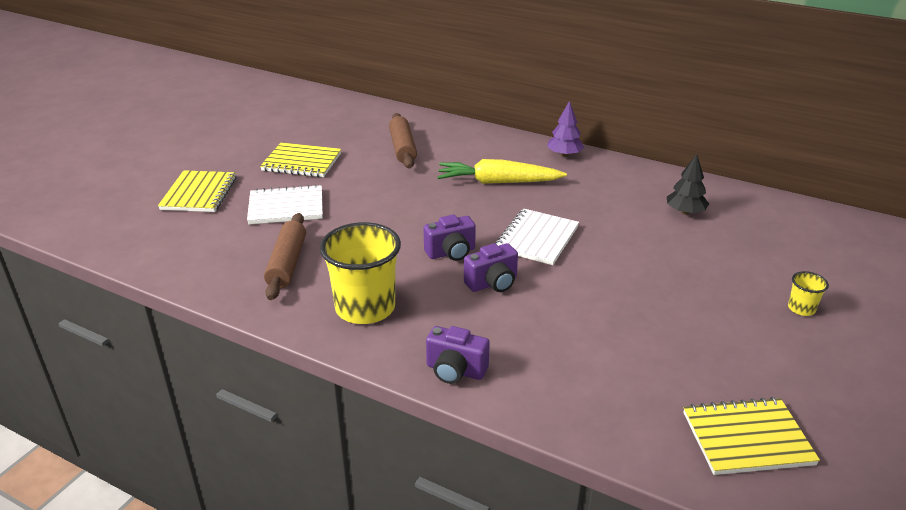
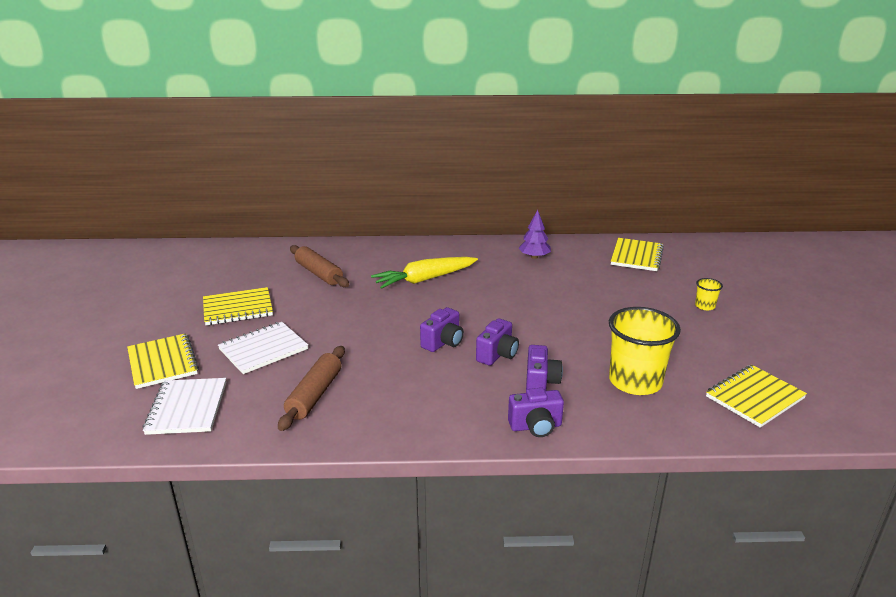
camera: 30 degrees left, 5 degrees down
brown rolling pin [264,213,306,300] -> brown rolling pin turned 45 degrees clockwise [278,346,345,431]
yellow cup [320,222,401,324] -> yellow cup moved to [609,307,681,395]
white notebook [495,209,579,265] -> white notebook moved to [143,378,226,435]
purple tree [547,101,584,157] -> purple tree moved to [519,210,551,259]
black tree [667,154,709,215] -> none
none -> purple camera [526,345,563,391]
none -> yellow notebook [611,238,664,271]

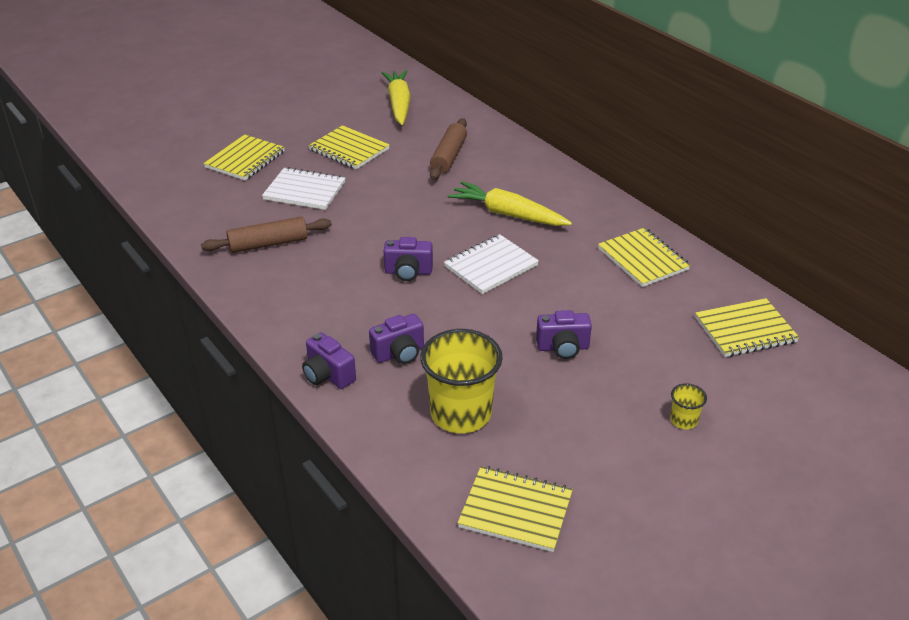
camera: 55 degrees right, 10 degrees up
white notebook [143,378,226,435] -> white notebook moved to [444,234,539,294]
purple camera [476,318,519,366] -> purple camera moved to [536,310,592,359]
purple tree [519,210,551,259] -> yellow notebook [598,228,691,287]
none -> yellow carrot [381,70,411,125]

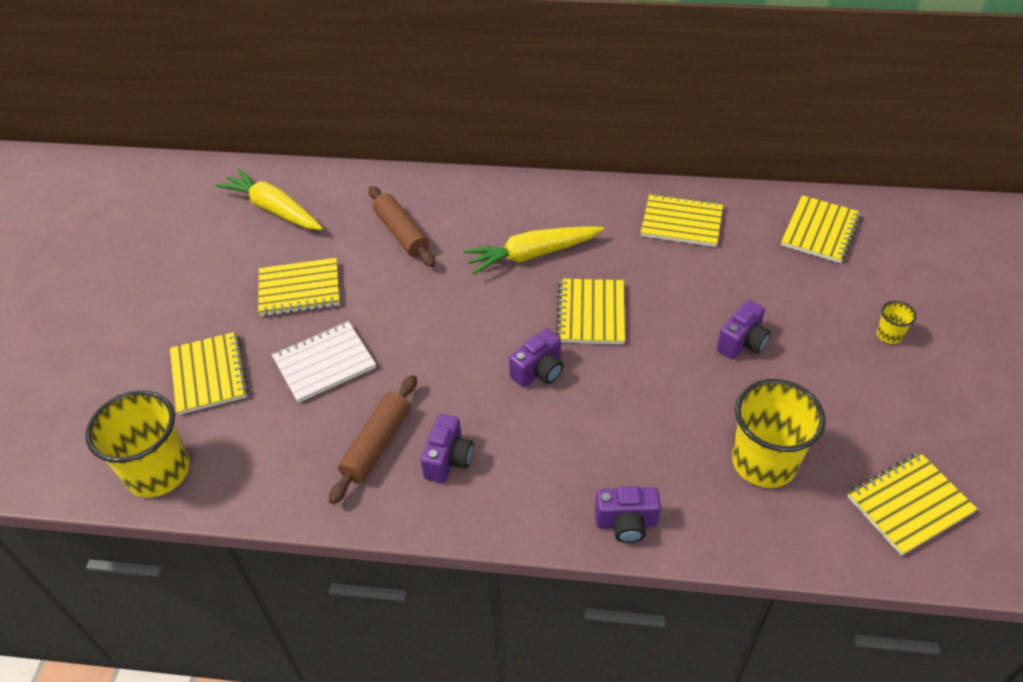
camera: 45 degrees left, 10 degrees up
purple camera [369,314,424,364] -> purple camera moved to [421,414,474,483]
white notebook [444,234,539,294] -> yellow notebook [556,279,625,344]
none -> yellow cup [85,390,190,498]

